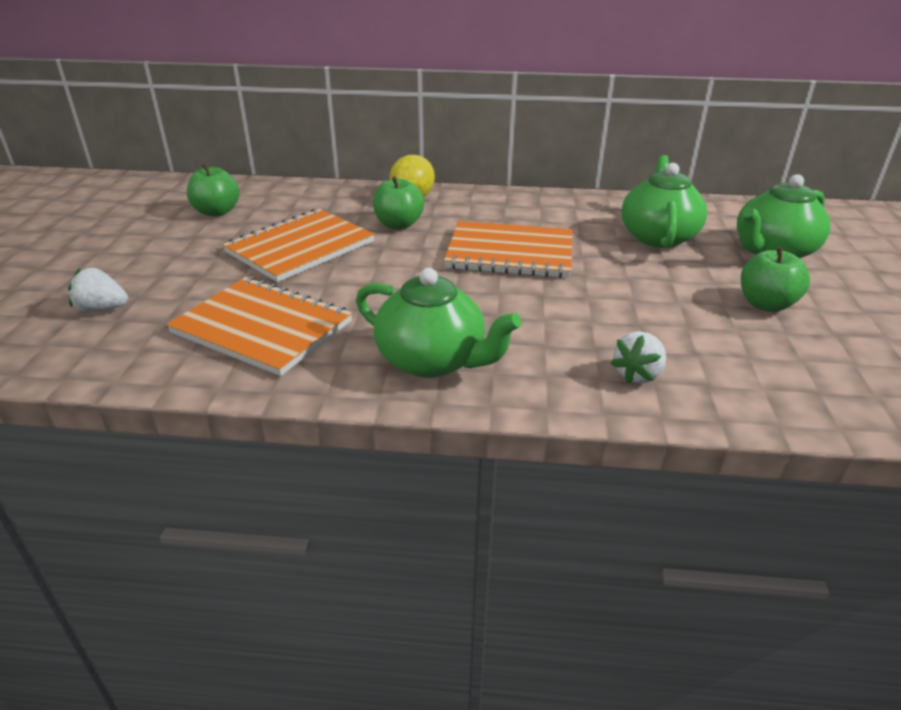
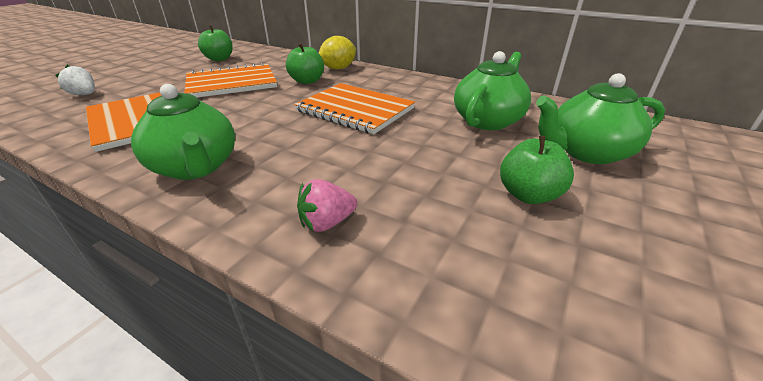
camera: 25 degrees right, 0 degrees up
white strawberry [610,331,666,384] -> pink strawberry [297,179,357,232]

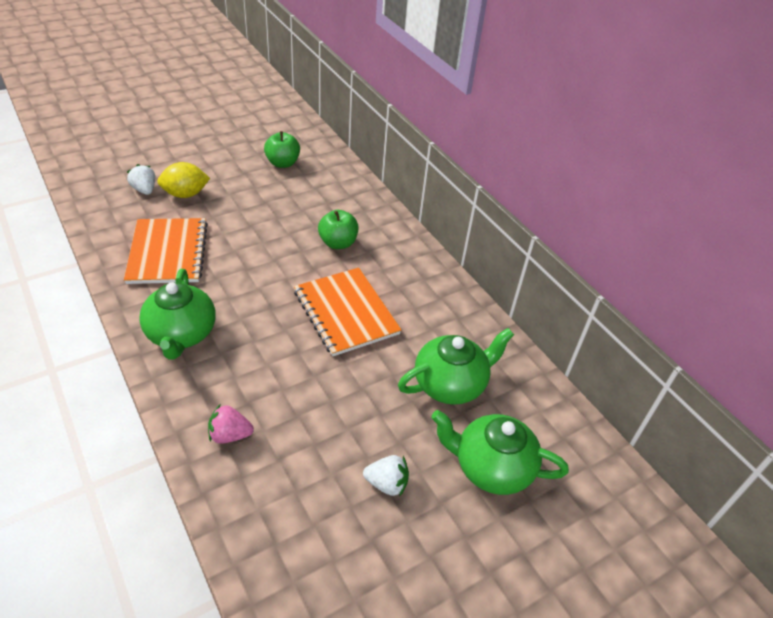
camera: 25 degrees right, 10 degrees up
orange notebook [184,63,277,98] -> none
yellow lemon [319,36,356,70] -> yellow lemon moved to [157,162,210,198]
green apple [500,136,574,204] -> white strawberry [363,455,409,497]

